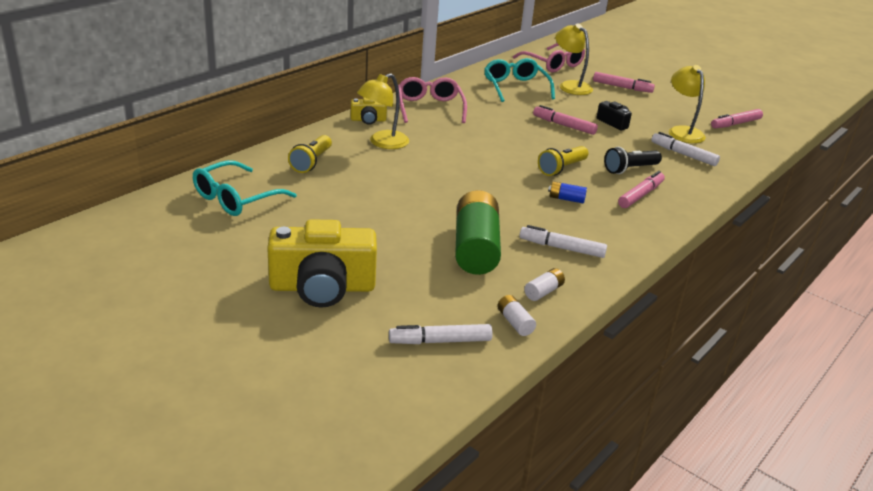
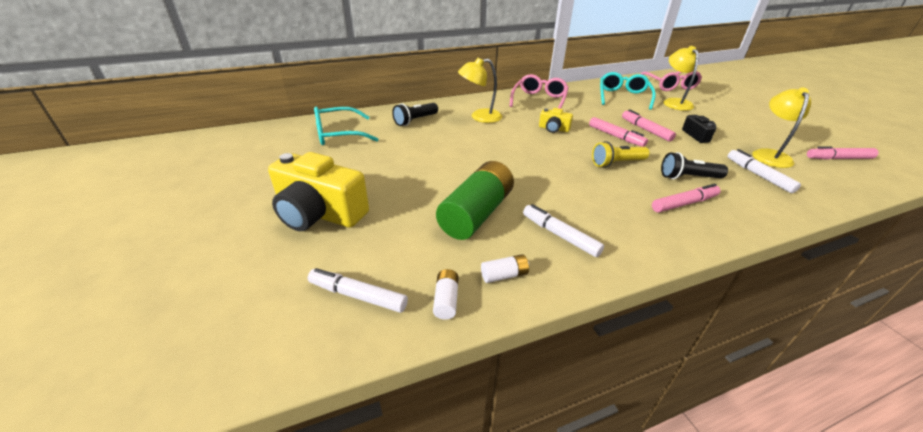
camera: 30 degrees right, 5 degrees up
yellow flashlight [288,135,332,173] -> black flashlight [392,103,438,126]
yellow camera [351,97,387,125] -> yellow camera moved to [539,108,573,133]
blue battery [548,181,587,203] -> none
pink marker [593,72,655,93] -> pink marker moved to [589,117,648,147]

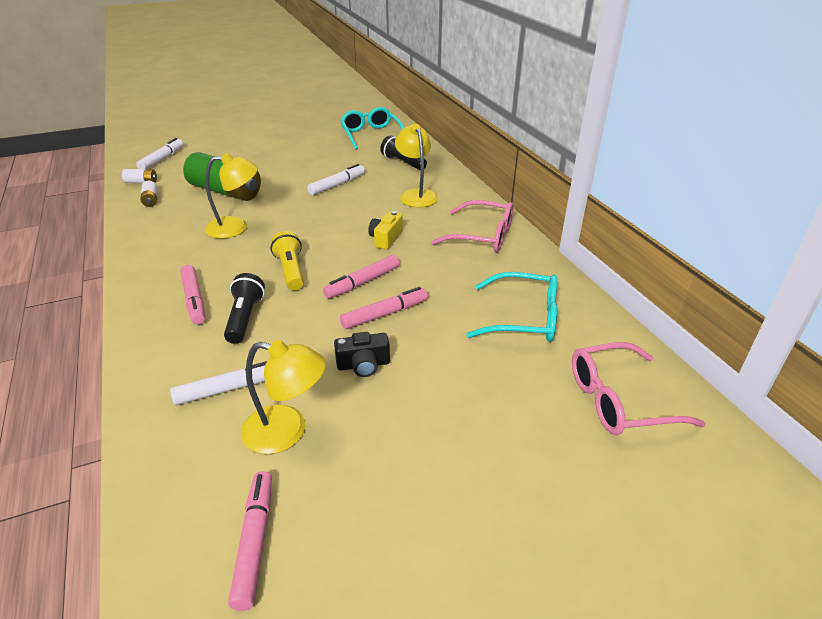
camera: 90 degrees right, 0 degrees up
yellow camera [268,152,369,231] -> none
white marker [523,204,604,257] -> white marker moved to [307,164,365,195]
yellow lamp [663,46,699,111] -> yellow lamp moved to [205,153,258,239]

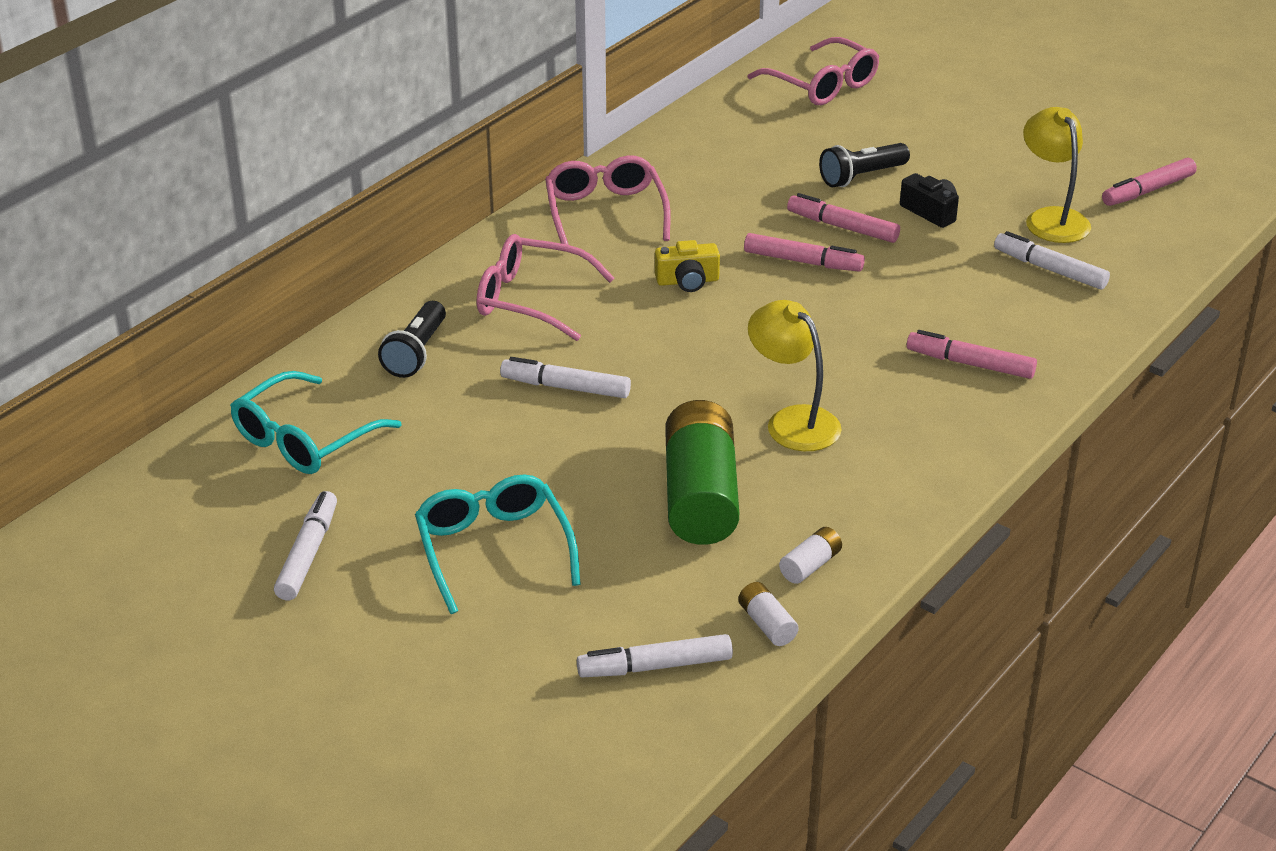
camera: 120 degrees left, 0 degrees up
pink marker [180,265,205,325] -> pink marker turned 105 degrees counterclockwise [907,330,1037,379]
black flashlight [224,273,265,344] -> black flashlight moved to [819,143,910,187]
yellow flashlight [271,231,304,290] -> none
yellow lamp [395,124,438,207] -> pink glasses [477,234,615,341]
turquoise glasses [466,272,557,342] -> turquoise glasses moved to [415,474,581,614]
none -> white marker [274,491,337,600]

